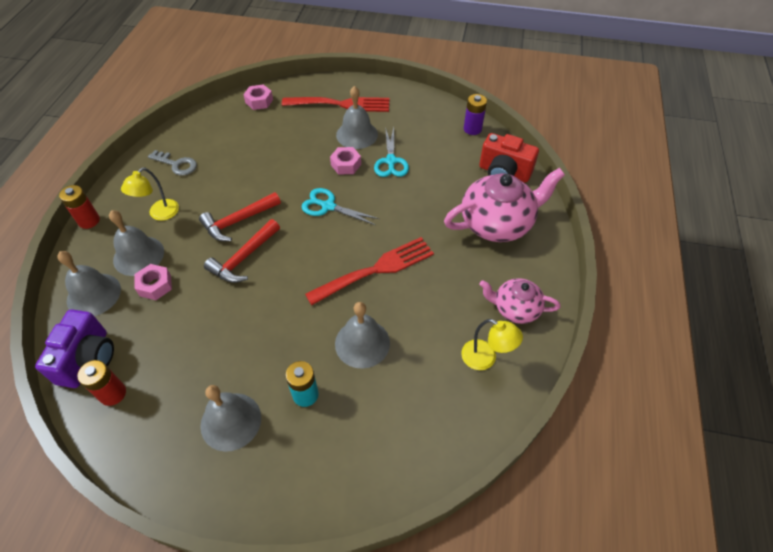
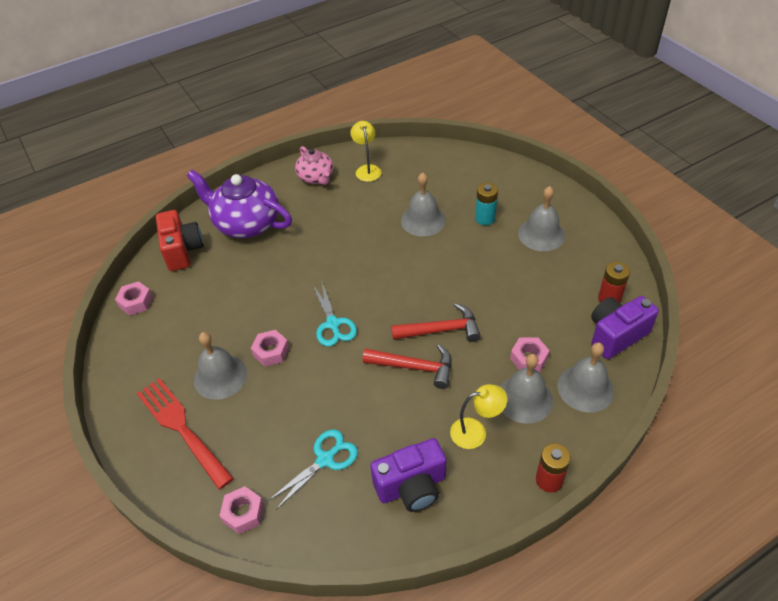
camera: 130 degrees left, 5 degrees down
grey key [148,150,197,176] -> purple camera [370,438,446,512]
red fork [305,237,434,305] -> none
turquoise scissors [374,127,409,177] -> turquoise scissors moved to [268,430,358,510]
pink teapot [444,168,565,242] -> purple teapot [187,170,292,238]
purple battery [464,94,487,135] -> pink nut [115,281,153,315]

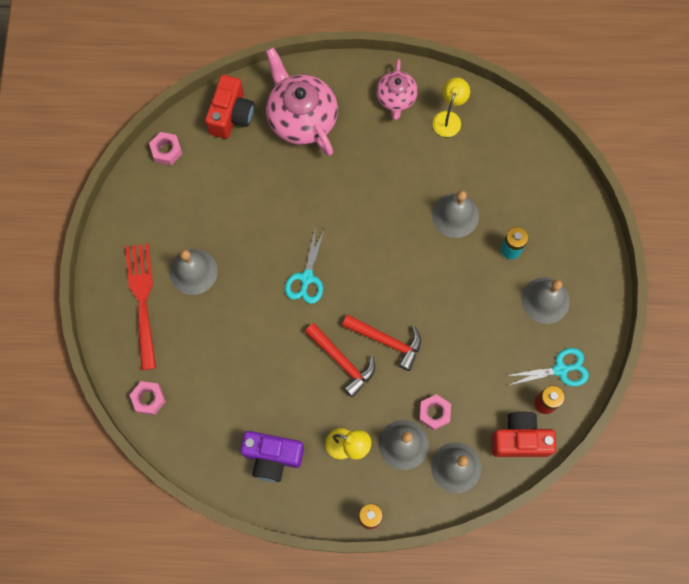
camera: 30 degrees right, 25 degrees up
purple teapot [187,170,292,238] -> pink teapot [266,47,338,156]
pink nut [251,330,289,367] -> none
turquoise scissors [268,430,358,510] -> turquoise scissors moved to [506,348,589,386]
purple camera [591,296,659,359] -> red camera [491,412,556,457]

